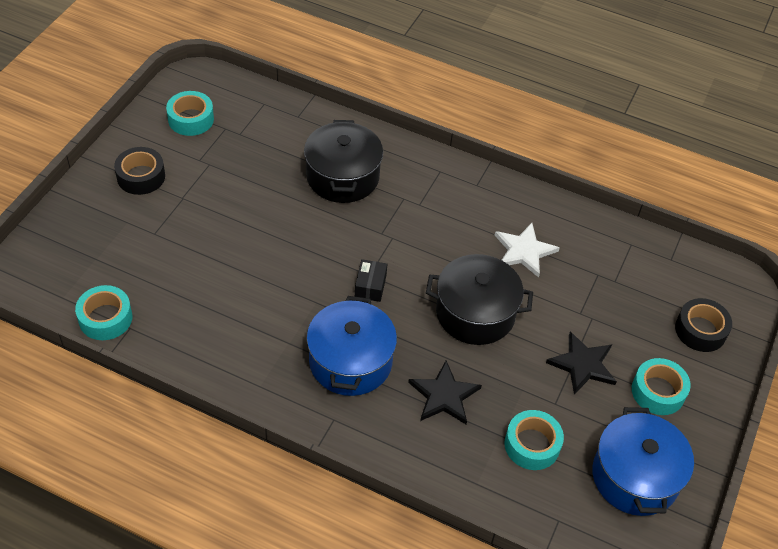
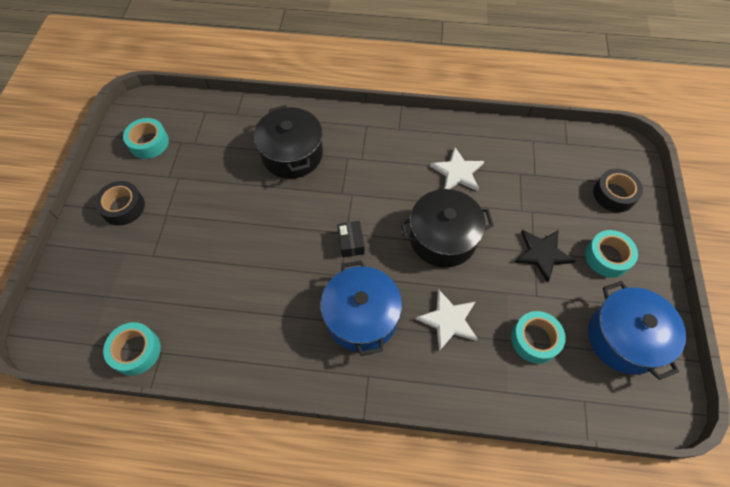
camera: 15 degrees left, 10 degrees up
black star [408,360,482,424] -> white star [416,289,478,351]

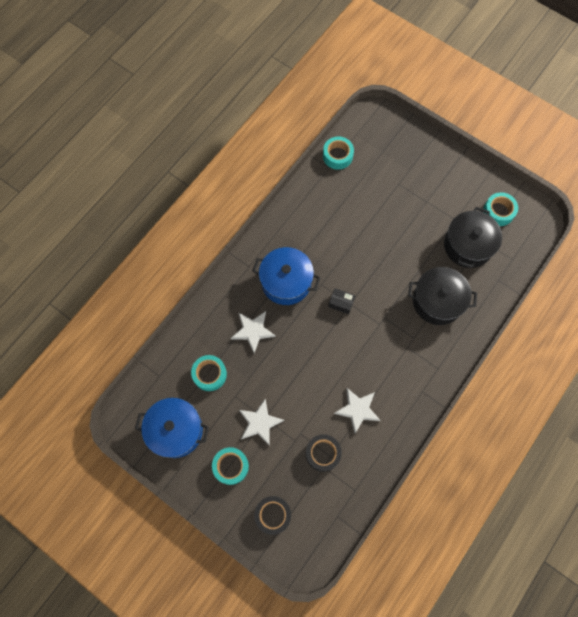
camera: 120 degrees right, 10 degrees up
black tape [95,181,145,226] -> black tape moved to [306,434,342,472]
black pot [400,189,494,267] -> black pot moved to [444,207,502,268]
black star [514,230,576,283] -> white star [239,399,284,446]

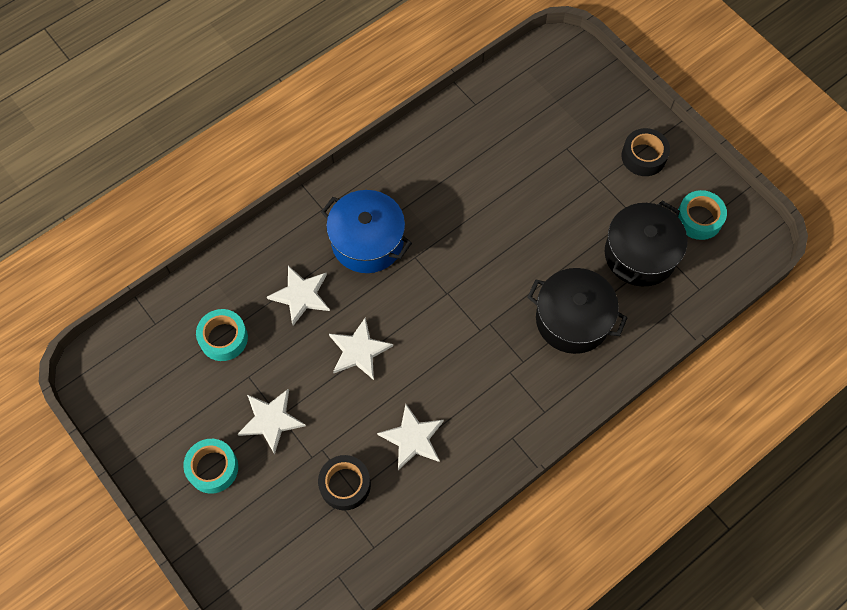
camera: 15 degrees right, 5 degrees down
blue pot [135,398,209,458] -> none
black tape [254,496,291,535] -> black tape moved to [622,128,670,176]
turquoise tape [323,137,354,170] -> none
black box [328,288,356,314] -> none
none -> white star [329,317,393,380]

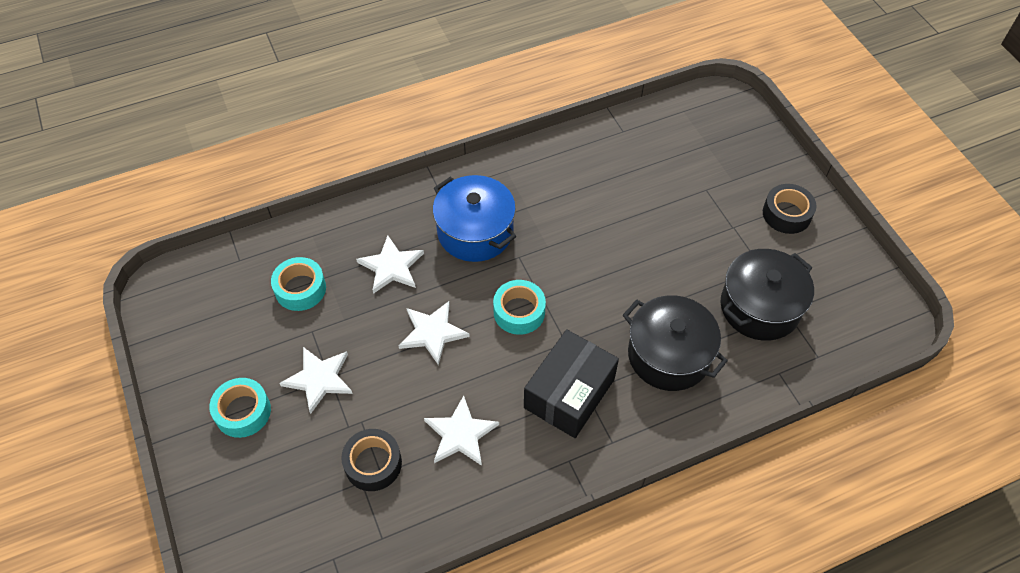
camera: 15 degrees right, 10 degrees down
turquoise tape [678,190,727,240] -> turquoise tape moved to [493,280,546,335]
none -> black box [524,329,619,438]

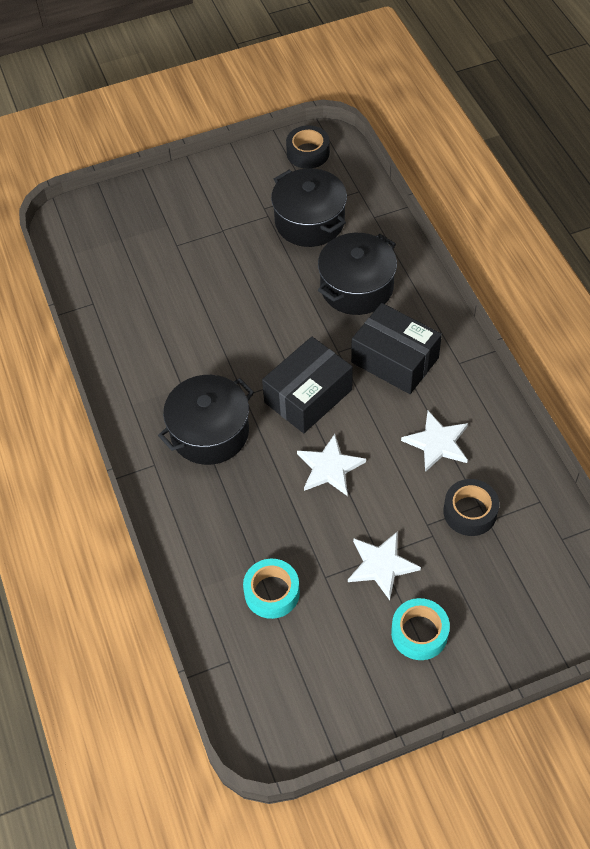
camera: 85 degrees left, 0 degrees up
white star [356,235,424,294] -> none
blue pot [433,175,516,262] -> black pot [158,375,254,465]
turquoise tape [493,280,546,335] -> black box [262,337,353,433]
black tape [763,184,816,234] -> black tape moved to [286,125,330,169]

